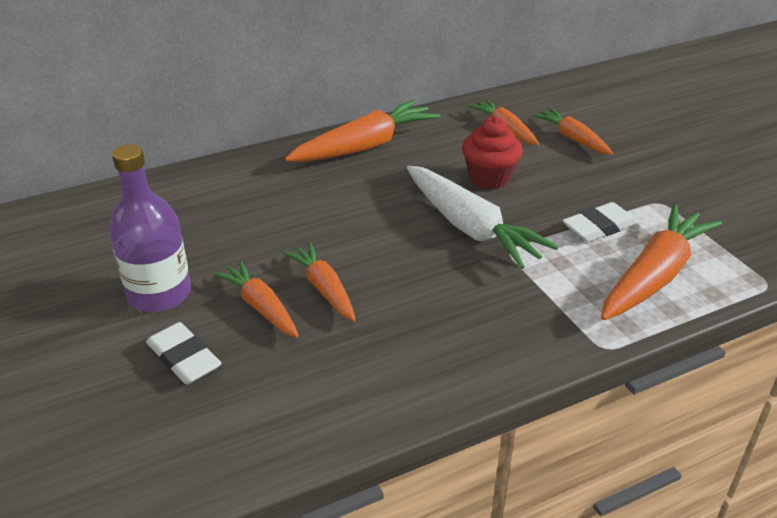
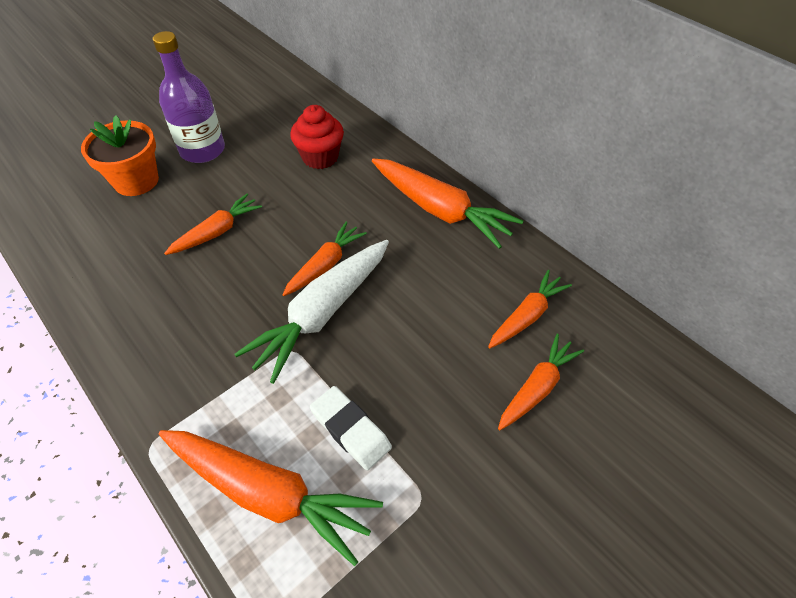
camera: 75 degrees right, 15 degrees up
white eraser [146,322,222,384] -> orange flower pot [81,115,159,196]
orange carrot [213,260,299,338] -> orange carrot moved to [282,222,367,296]
red cupcake [462,117,523,190] -> red cupcake moved to [290,105,344,169]

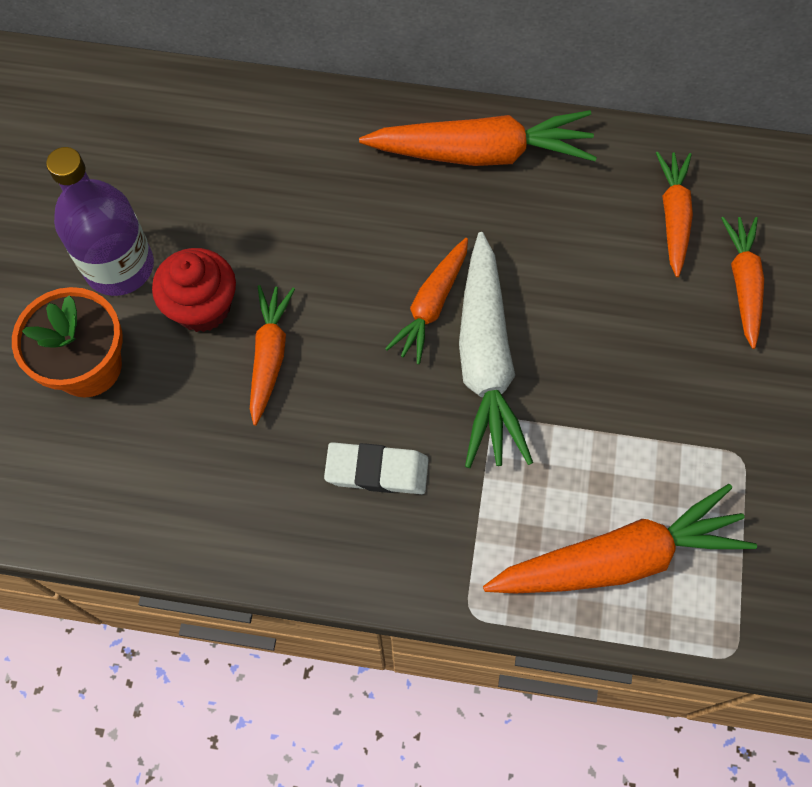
camera: 40 degrees left, 15 degrees up
orange carrot [282,222,367,296] -> orange carrot turned 150 degrees counterclockwise [385,238,468,364]
red cupcake [290,105,344,169] -> red cupcake moved to [152,248,236,332]
white eraser [310,386,392,470] -> white eraser moved to [324,442,429,494]

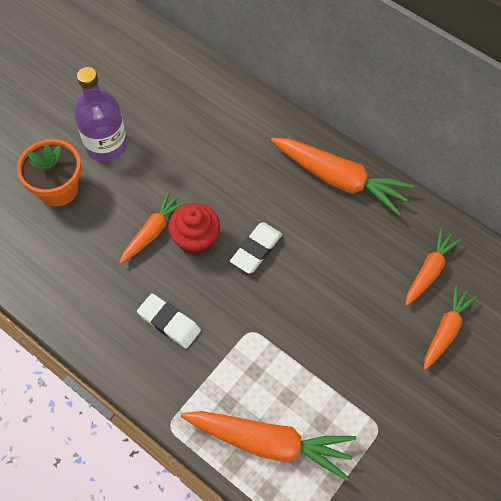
camera: 30 degrees right, 5 degrees down
red cupcake [152,248,236,332] -> red cupcake moved to [168,203,220,256]
orange carrot [385,238,468,364] -> white eraser [230,222,282,274]
white carrot [459,232,533,468] -> none

